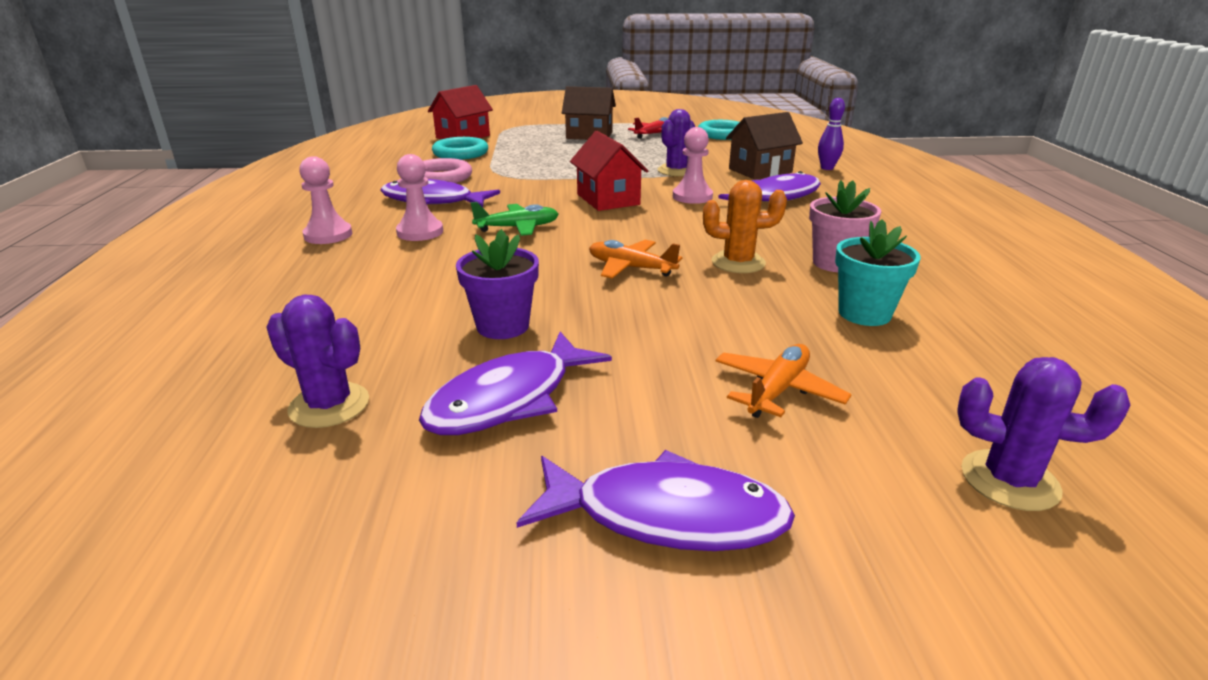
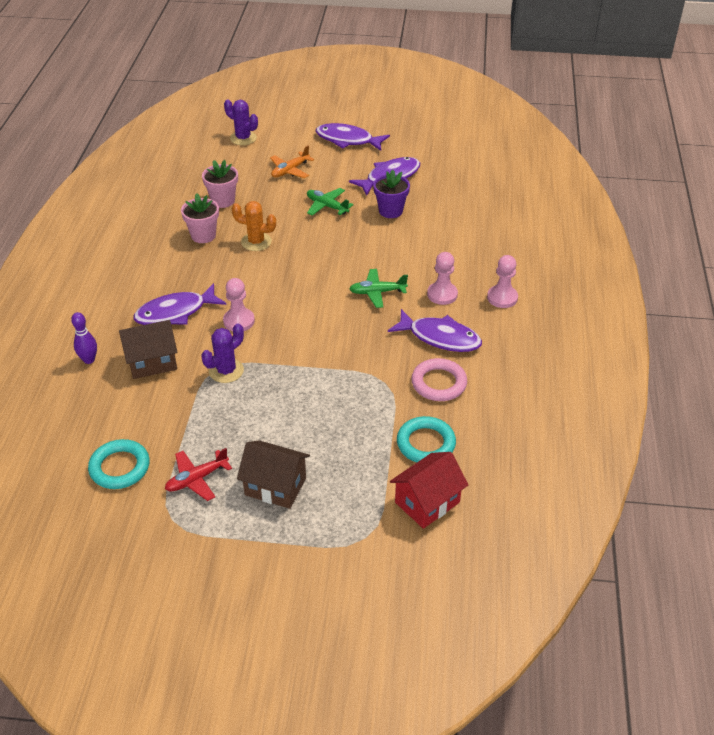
camera: 170 degrees left, 15 degrees up
purple cactus [266,294,369,428] -> none
red house [570,131,648,211] -> none
orange plane [589,240,683,279] -> none
turquoise flower pot [835,219,921,326] -> pink flower pot [202,160,238,208]
none -> green plane [307,188,353,216]

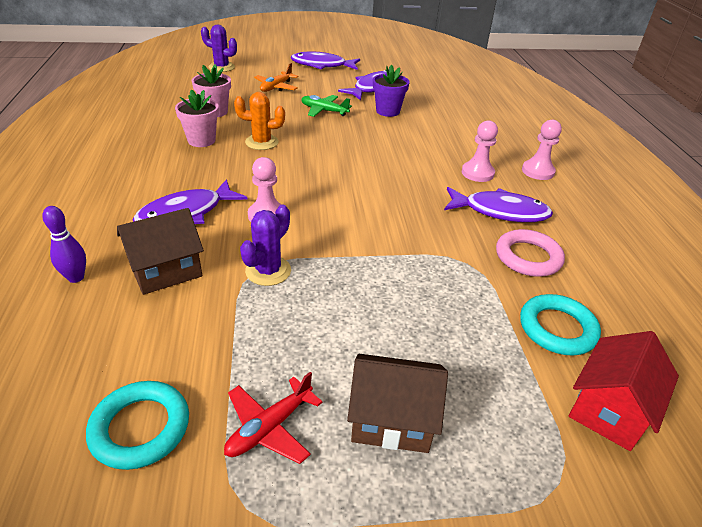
camera: 15 degrees left, 5 degrees down
green plane [349,269,408,308] -> none

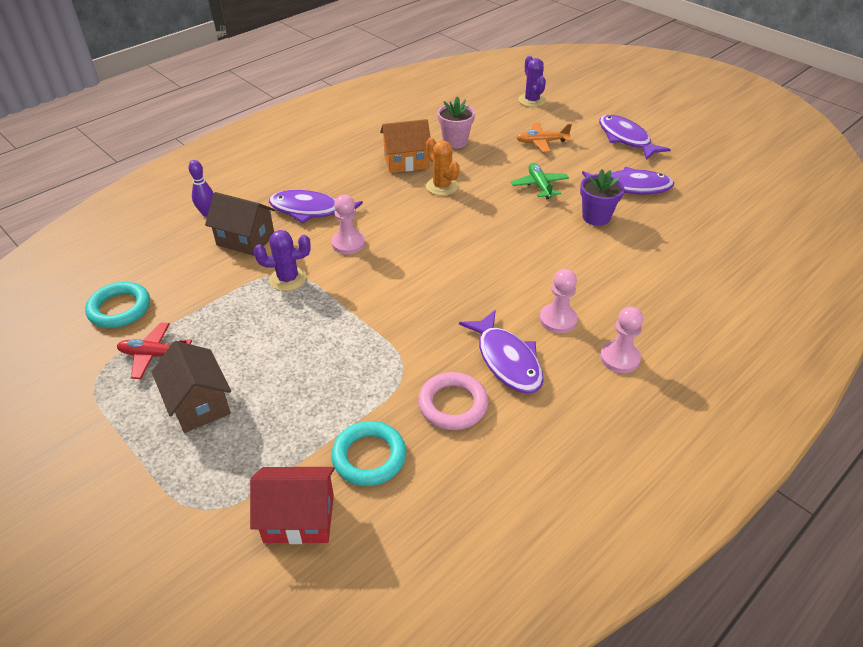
camera: 55 degrees right, 5 degrees up
pink flower pot [175,89,219,147] -> orange house [380,119,430,173]

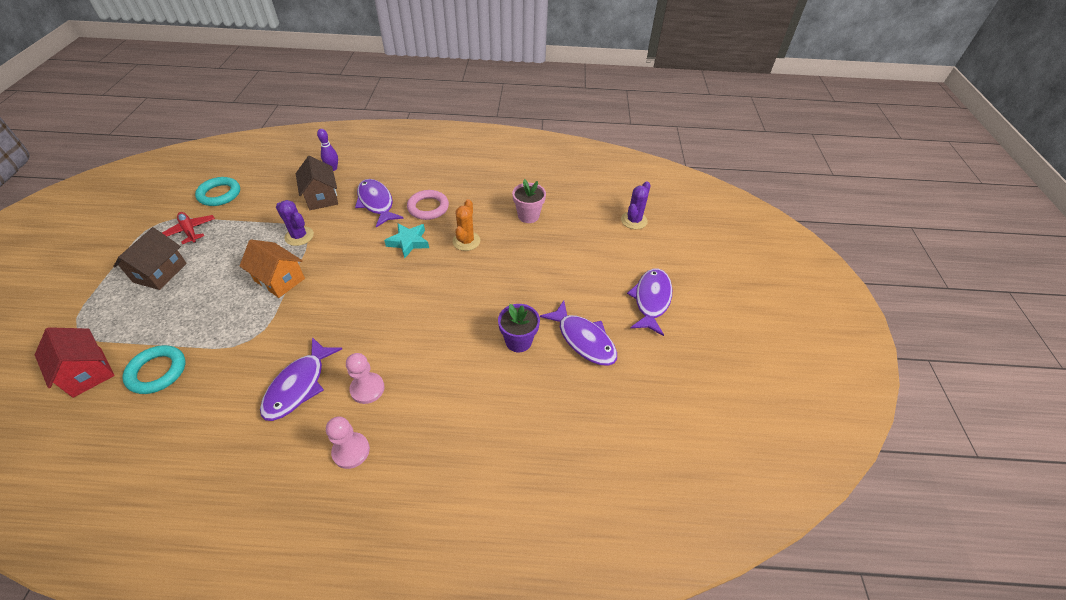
camera: 45 degrees right, 5 degrees up
pink pawn [331,195,365,254] -> none
orange house [380,119,430,173] -> orange house moved to [240,239,305,298]
pink ring [418,372,488,430] -> pink ring moved to [407,190,449,220]
green plane [511,163,569,199] -> none
orange plane [517,123,572,153] -> none
none -> turquoise star [384,223,429,258]

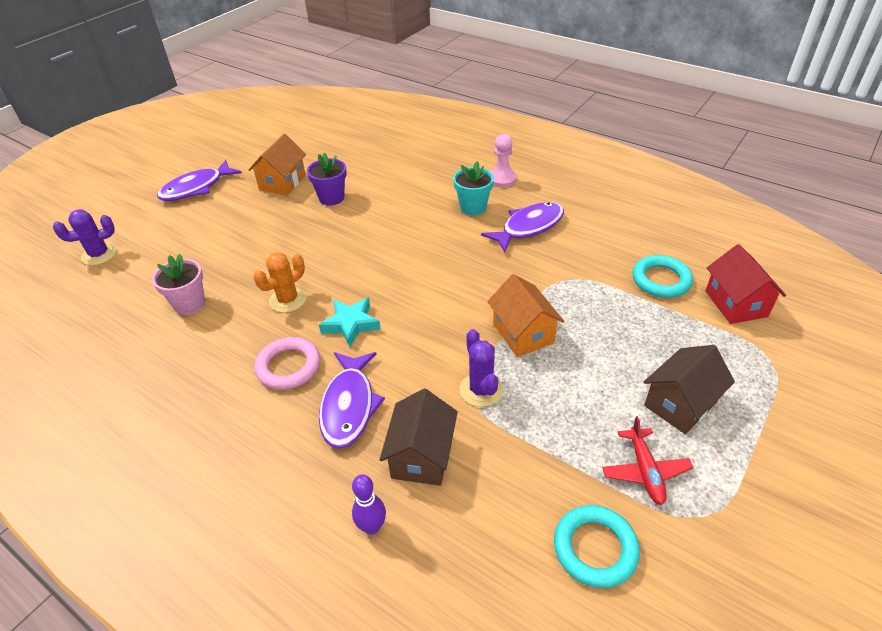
camera: 145 degrees left, 5 degrees down
pink pawn [346,353,385,404] -> turquoise flower pot [453,161,494,216]
purple fish [540,300,617,366] -> orange house [248,134,306,196]

